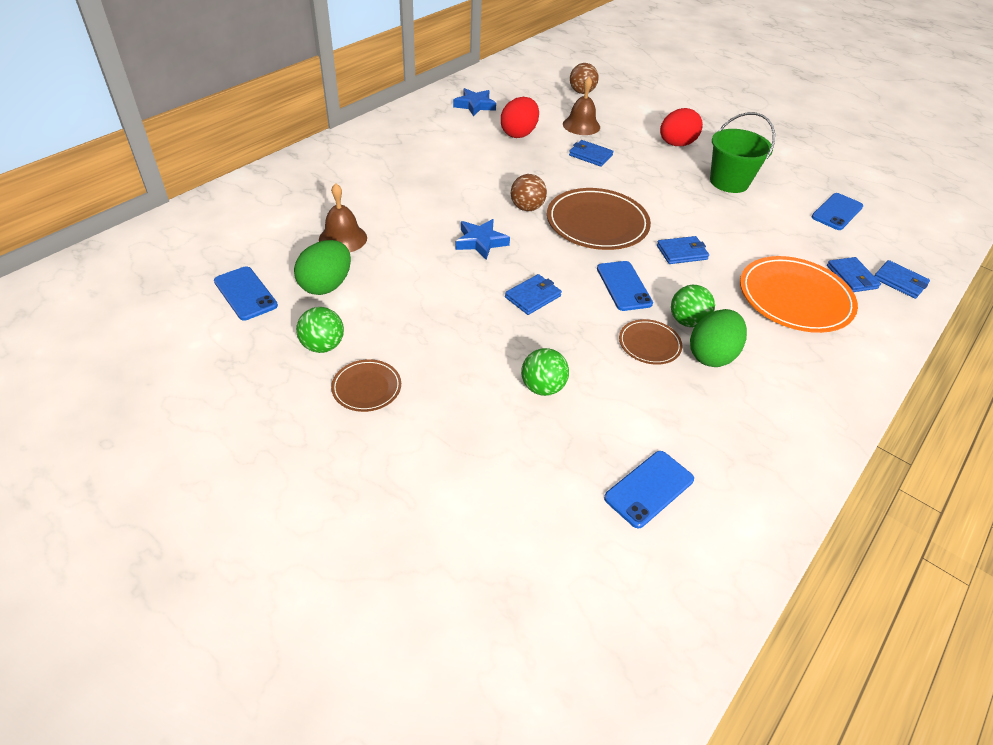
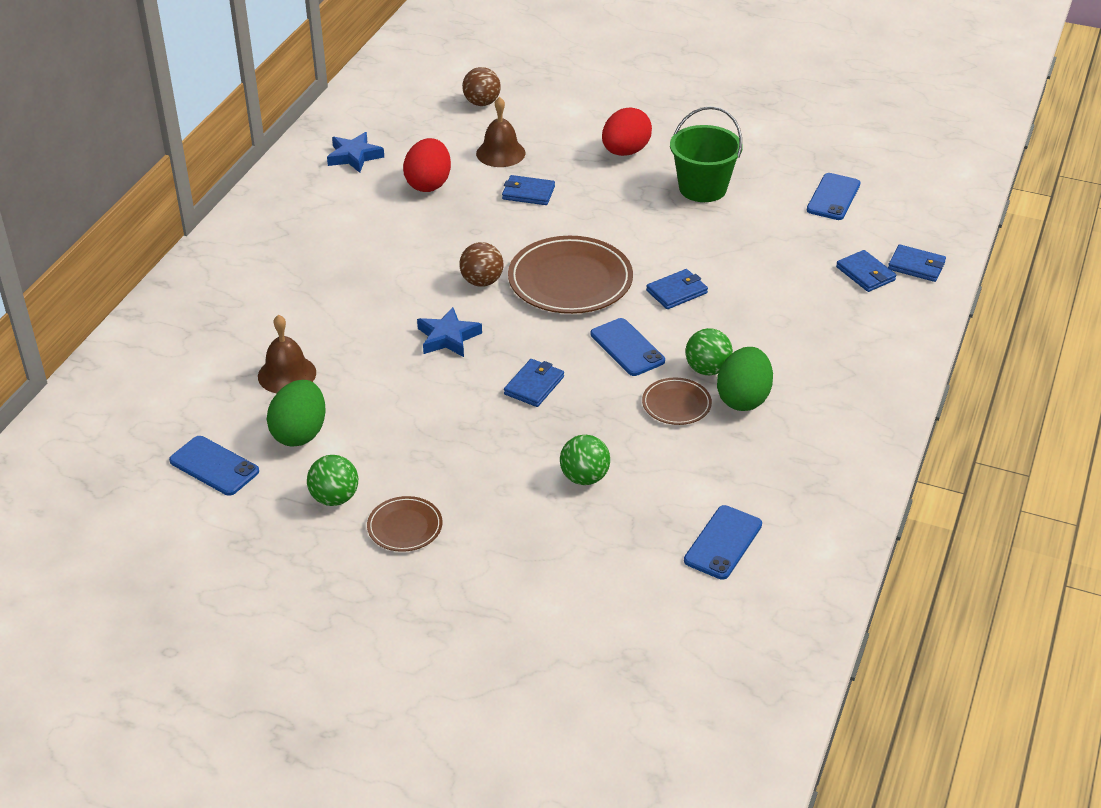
camera: 15 degrees left, 5 degrees down
orange plate [740,256,858,333] -> none

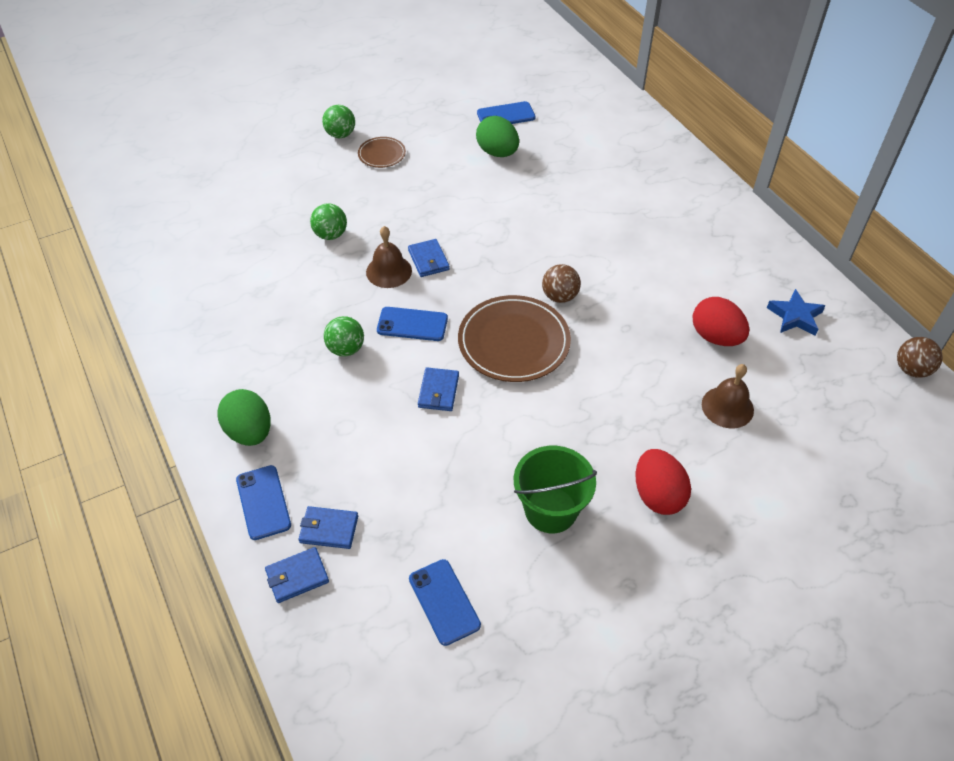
camera: 130 degrees right, 10 degrees up
brown bell [258,314,316,393] -> brown bell moved to [366,226,412,288]
green ball [307,455,358,506] -> green ball moved to [322,105,355,138]
blue star [417,307,482,357] -> none
brown ball [462,67,501,106] -> brown ball moved to [897,337,943,378]
blue wallet [502,175,555,205] -> none
brown plate [642,378,712,425] -> none
blue phone [684,505,762,580] -> blue phone moved to [236,465,291,540]
green egg [717,347,773,411] -> green egg moved to [217,389,271,446]

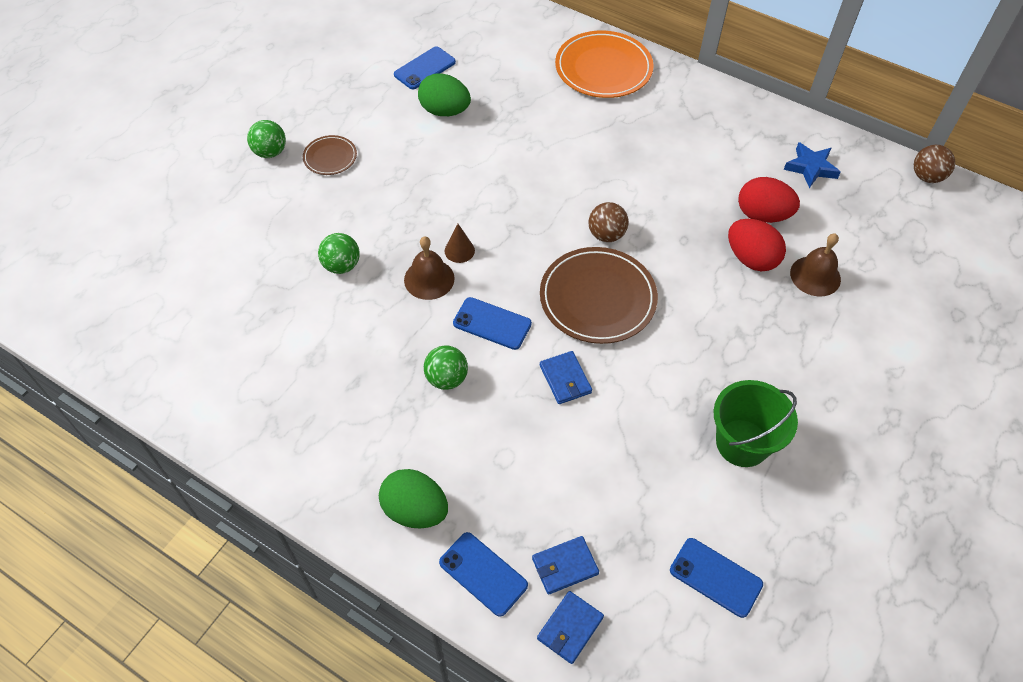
camera: 30 degrees left, 5 degrees up
blue phone [377,307,448,341] -> blue phone turned 45 degrees clockwise [453,297,532,350]
blue wallet [408,239,450,277] -> brown cone [444,224,475,263]
red egg [636,449,691,515] -> red egg moved to [728,219,786,271]
none -> orange plate [555,31,654,98]

